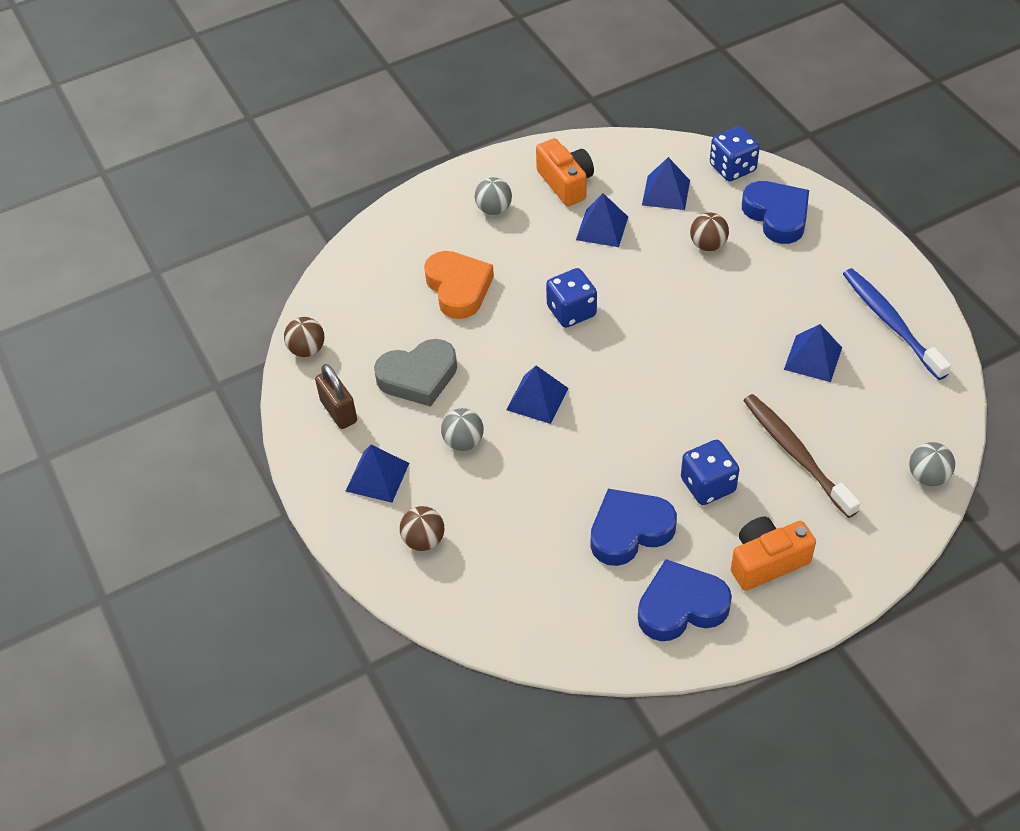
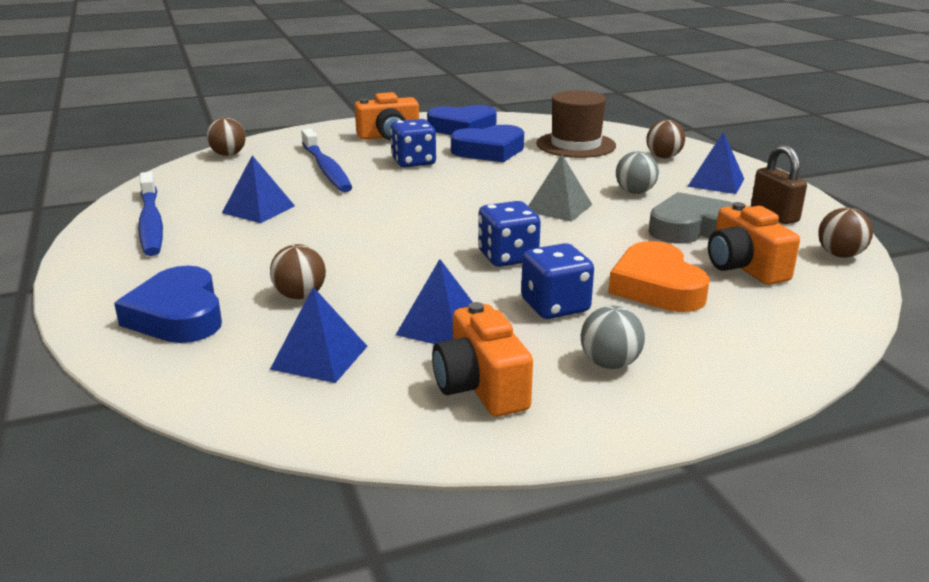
camera: 175 degrees left, 25 degrees down
blue pyramid [506,365,569,424] -> grey pyramid [528,154,592,222]
blue dice [710,126,760,181] -> blue dice moved to [521,243,594,319]
brown toothbrush [743,394,860,518] -> blue toothbrush [301,128,353,192]
grey ball [909,442,955,486] -> brown ball [207,118,246,156]
none -> brown hat [536,90,616,158]
none -> orange camera [708,202,800,285]

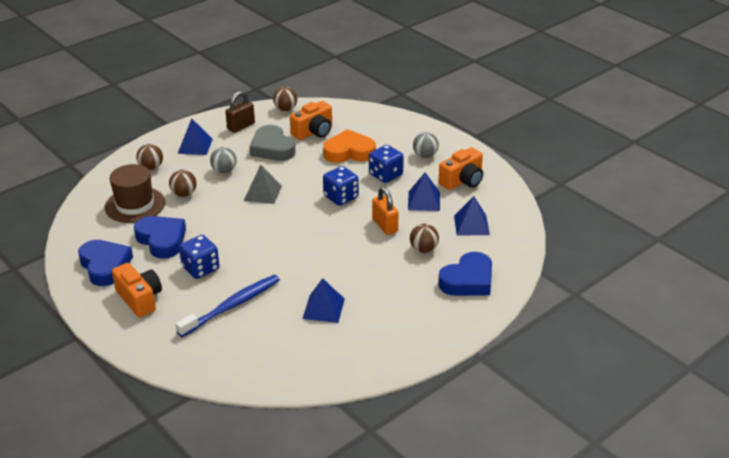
camera: 110 degrees left, 10 degrees up
blue toothbrush [138,172,163,256] -> none
brown ball [207,118,246,156] -> brown ball moved to [169,170,196,197]
orange heart [608,241,710,312] -> orange heart turned 150 degrees counterclockwise [323,129,376,163]
none -> orange padlock [372,187,399,235]

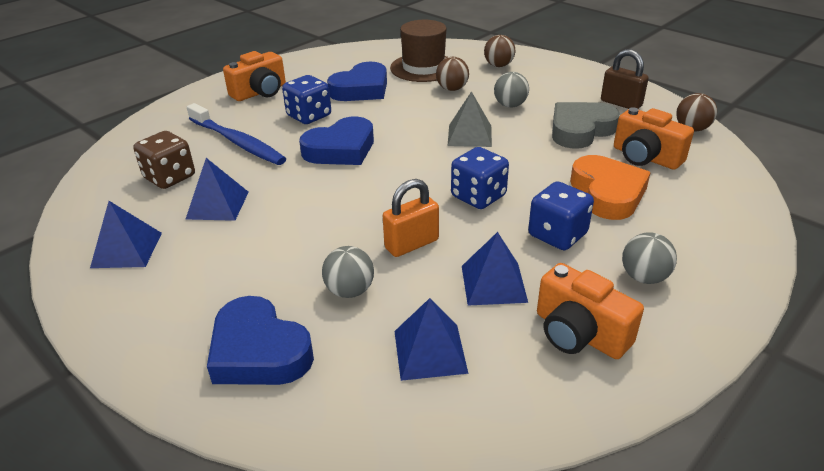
camera: 85 degrees right, 0 degrees up
blue heart [78,240,133,286] -> blue heart moved to [299,116,374,165]
blue pyramid [177,119,213,155] -> blue pyramid moved to [90,201,162,268]
brown ball [410,224,439,253] -> grey ball [322,246,374,298]
none -> brown dice [133,131,195,189]

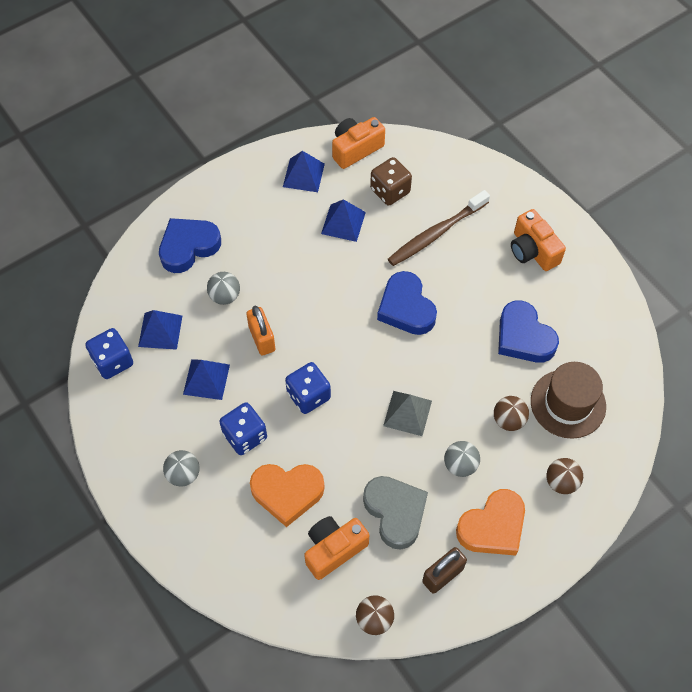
camera: 100 degrees right, 25 degrees up
blue toothbrush [187,103,286,165] -> brown toothbrush [388,190,490,266]
blue dice [282,75,331,124] -> blue dice moved to [85,328,133,379]
orange camera [537,263,644,359] -> orange camera moved to [332,117,385,169]
none -> orange heart [456,489,525,556]

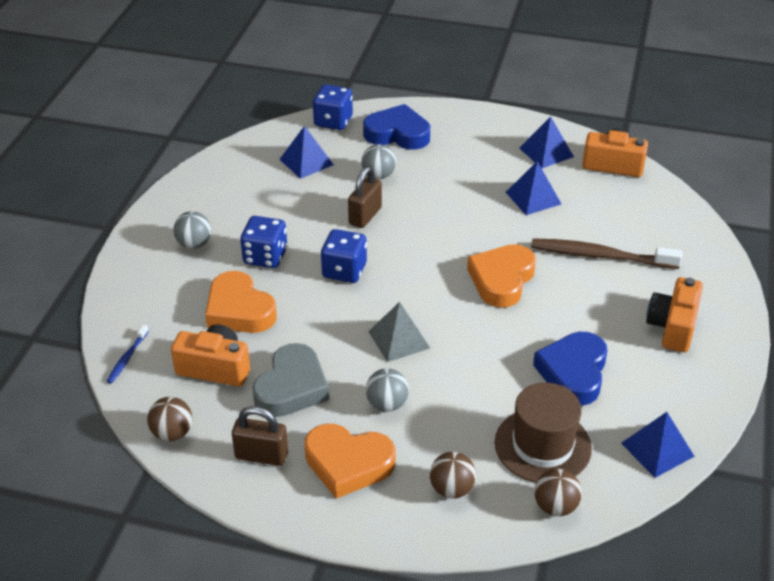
camera: 50 degrees right, 20 degrees down
blue dice [85,328,133,379] -> blue dice moved to [313,84,353,130]
blue pyramid [183,359,230,400] -> blue pyramid moved to [621,412,695,478]
orange padlock [246,306,275,355] -> brown padlock [348,167,382,228]
brown dice [370,157,412,206] -> none
blue heart [377,271,437,335] -> orange heart [467,244,536,308]
brown ball [494,396,529,431] -> brown ball moved to [534,469,582,516]
none -> blue toothbrush [107,325,149,383]

